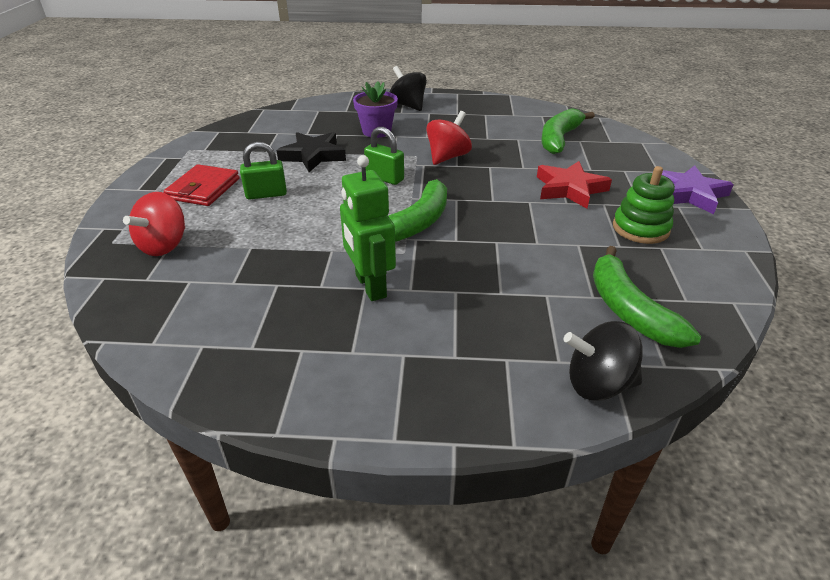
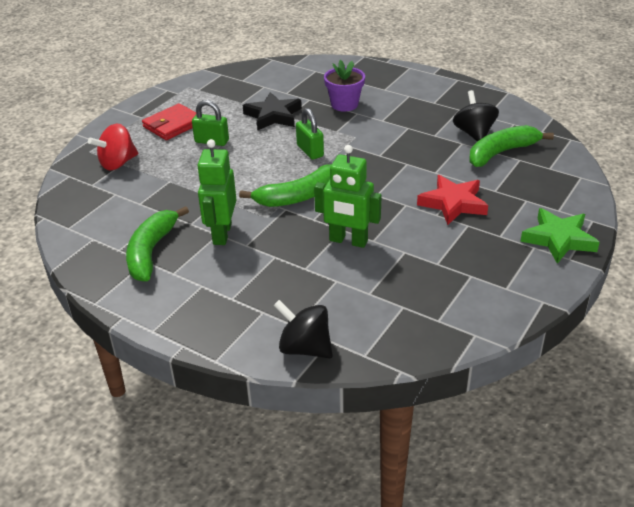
camera: 30 degrees right, 0 degrees up
black spinning top [390,66,427,111] -> black spinning top moved to [453,90,499,142]
red spinning top [426,111,472,165] -> none
green banana [593,246,701,348] -> green banana moved to [126,206,189,281]
green stacking toy [613,166,675,244] -> none
purple star [662,165,734,214] -> green star [520,208,600,264]
none -> green robot [314,145,382,248]

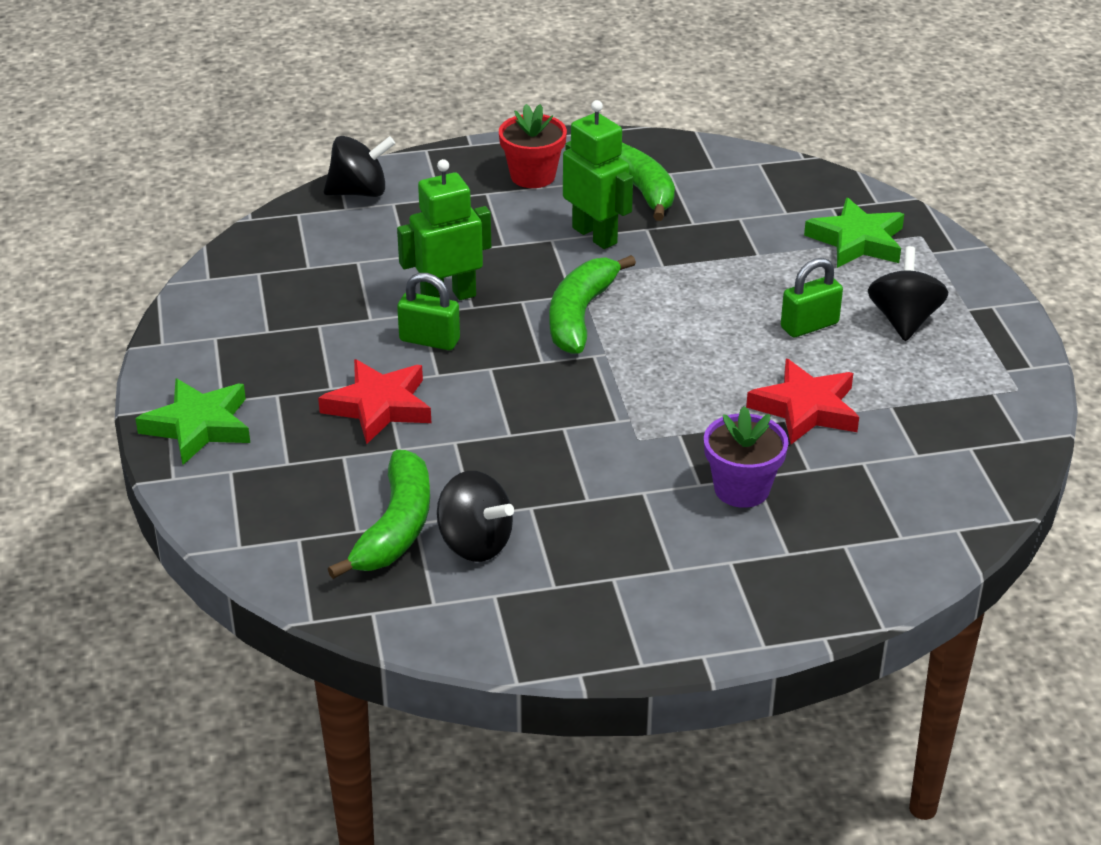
camera: 135 degrees right, 0 degrees up
red spinning top [88,124,138,171] -> green star [804,198,904,268]
red wallet [142,103,196,140] -> black spinning top [868,246,948,341]
black star [243,92,302,131] -> red star [746,359,859,444]
green padlock [296,108,324,160] -> green padlock moved to [397,273,460,350]
none -> red flower pot [499,104,567,188]

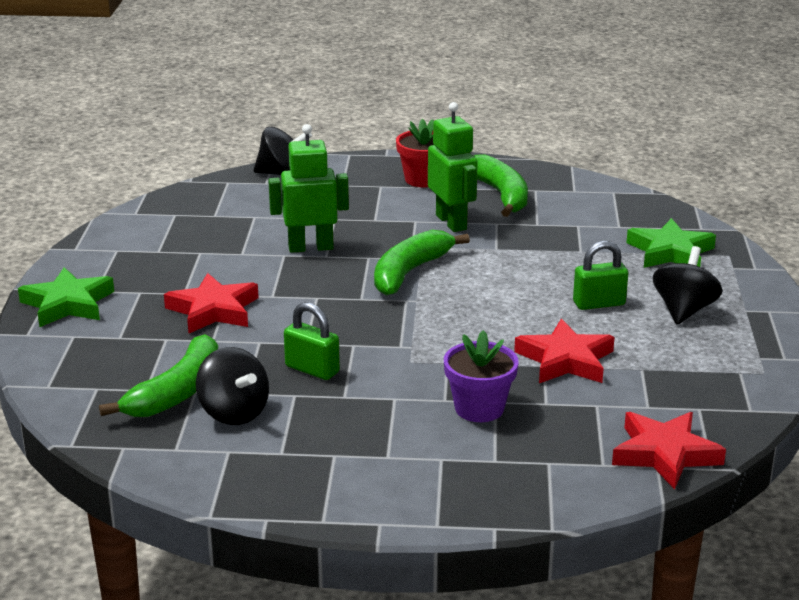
camera: 15 degrees right, 10 degrees down
green padlock [397,273,460,350] -> green padlock moved to [284,302,340,380]
none -> red star [612,412,726,489]

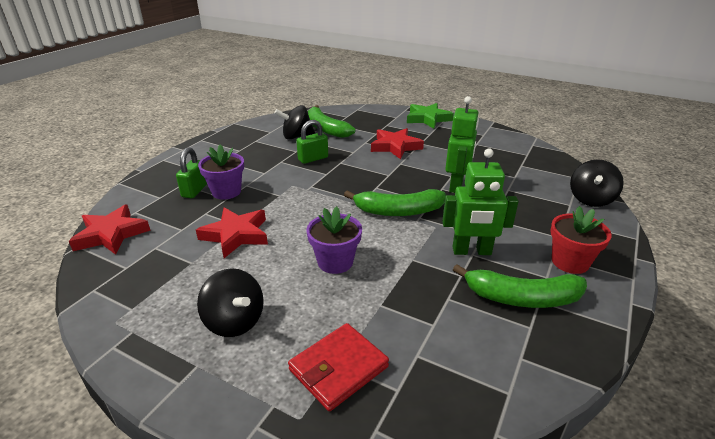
camera: 115 degrees right, 5 degrees up
green banana [374,230,470,295] -> green banana turned 120 degrees clockwise [344,189,446,216]
green padlock [573,241,628,310] -> green padlock moved to [176,147,207,198]
green star [626,218,716,268] -> red wallet [288,323,389,411]
none -> purple flower pot [306,206,362,274]

